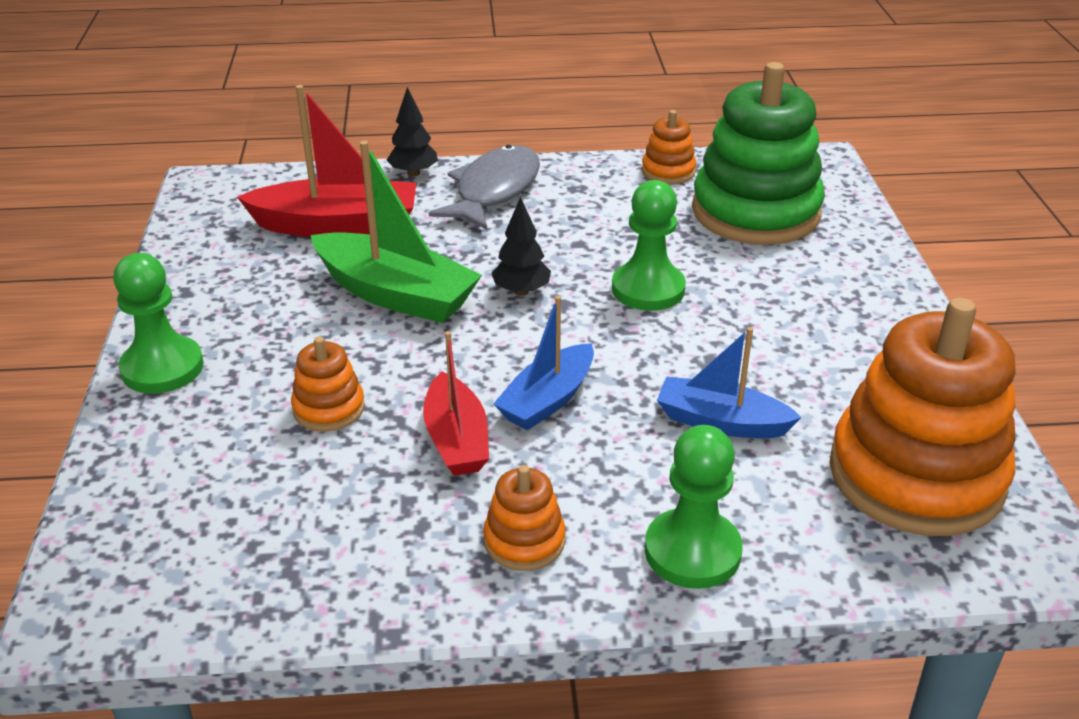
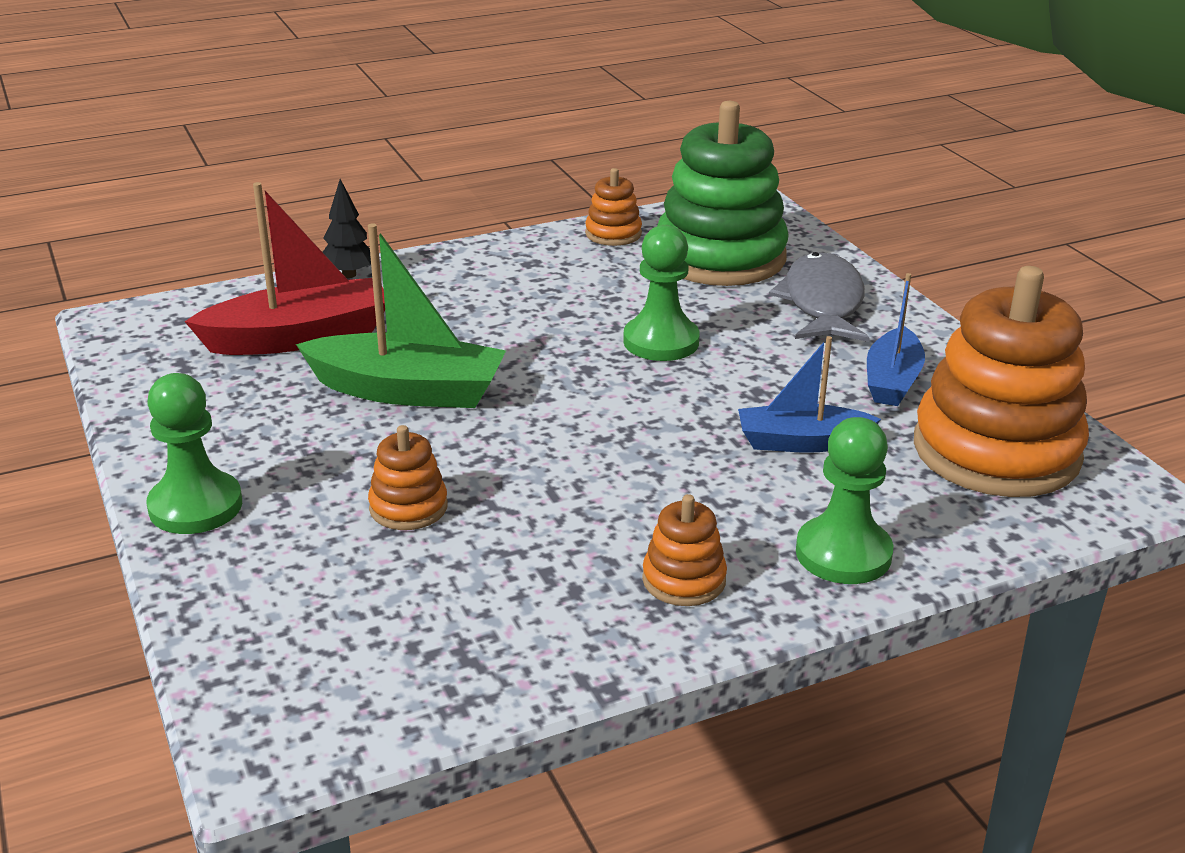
camera: 20 degrees left, 5 degrees down
red boat [423,331,489,476] -> none
grey fish [429,145,540,230] -> grey fish moved to [769,252,869,342]
black tree [491,197,551,296] -> none
blue boat [493,296,594,430] -> blue boat moved to [867,273,925,406]

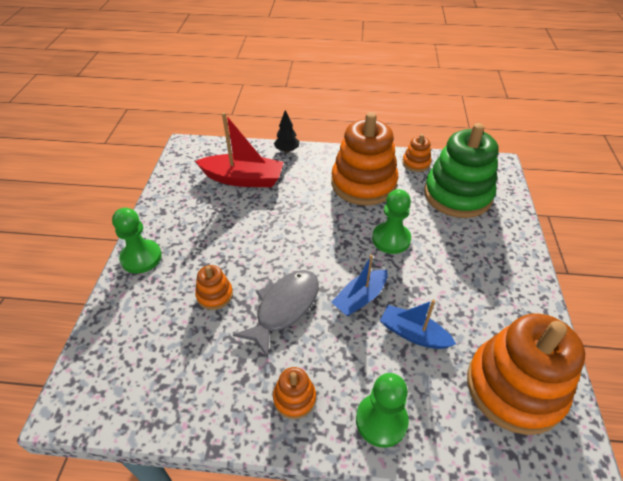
camera: 30 degrees right, 15 degrees up
green boat [296,223,506,408] -> none
grey fish [769,252,869,342] -> grey fish moved to [233,270,319,358]
blue boat [867,273,925,406] -> blue boat moved to [331,255,388,316]
none -> orange stacking toy [331,112,399,206]

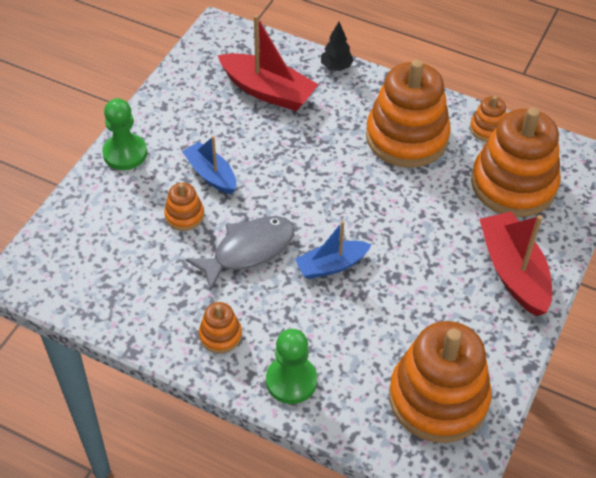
camera: 20 degrees right, 5 degrees up
green pawn [372,189,411,254] -> none
blue boat [380,300,456,349] -> blue boat moved to [182,136,236,194]
green stacking toy [424,123,499,218] -> orange stacking toy [471,108,560,217]
none -> red boat [479,212,552,316]

